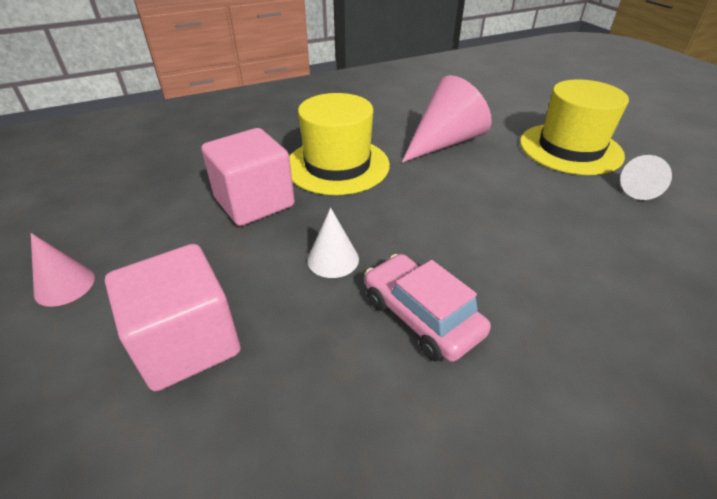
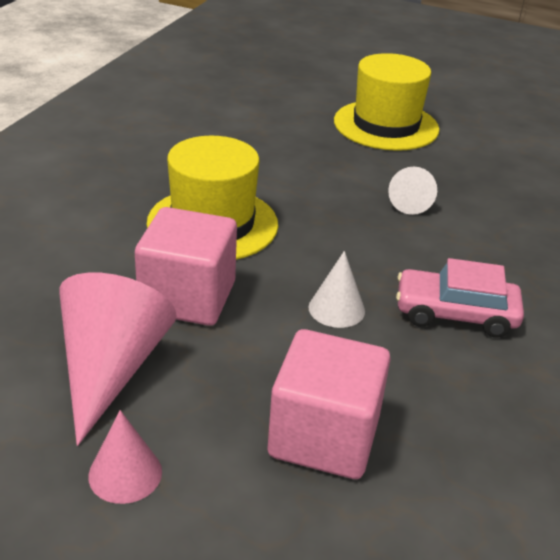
camera: 45 degrees left, 5 degrees down
pink cone [402,75,492,163] -> pink cone moved to [59,273,177,446]
white cone [620,155,672,200] -> white cone moved to [388,166,437,215]

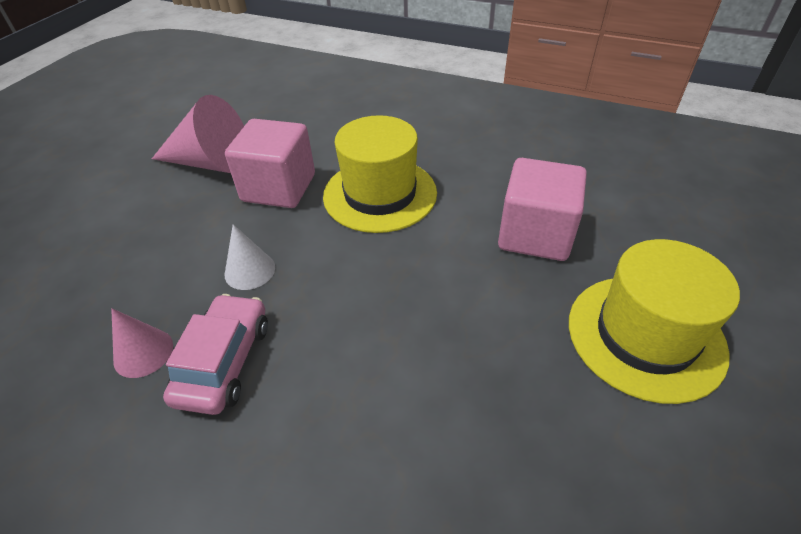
camera: 95 degrees right, 10 degrees up
pink cone [88,410,162,504] -> pink cone moved to [111,308,173,378]
pink cube [268,329,391,479] -> pink cube moved to [498,158,587,261]
white cone [388,166,437,215] -> none

